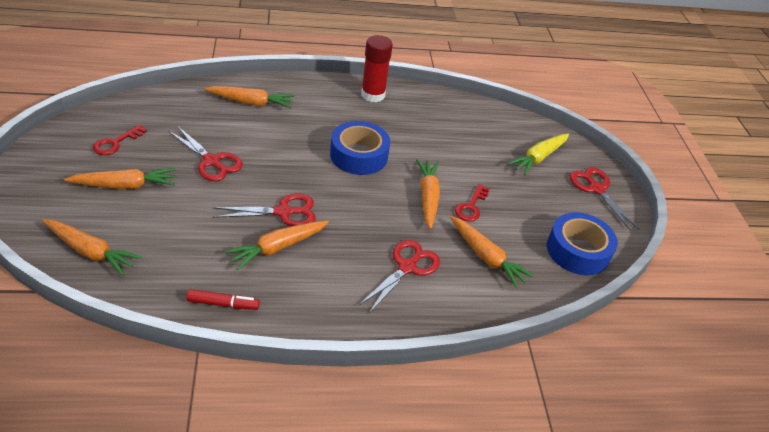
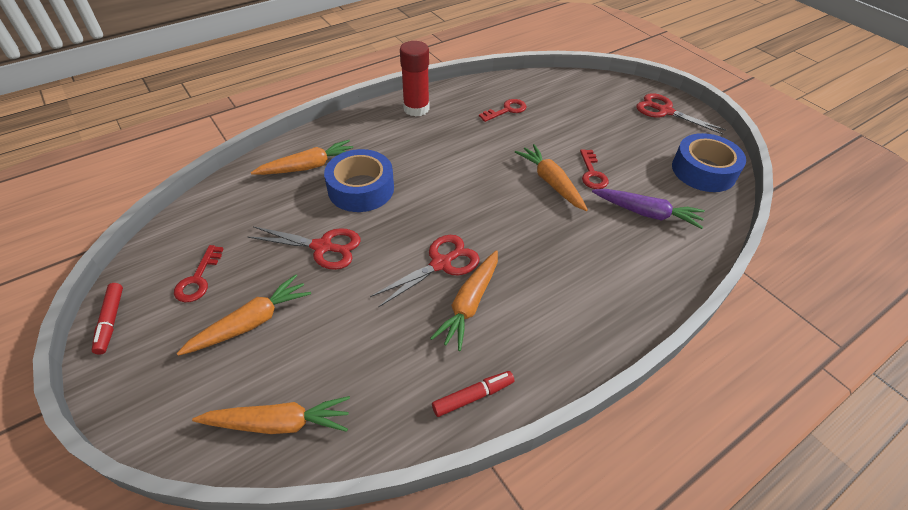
camera: 25 degrees left, 5 degrees up
blue tape [330,121,390,175] -> blue tape moved to [324,149,394,212]
red scissors [359,240,440,313] -> none
orange carrot [450,216,534,289] -> purple carrot [592,189,705,229]
yellow carrot [508,133,569,175] -> none
none -> red marker [92,283,123,355]
none -> red key [479,99,527,122]

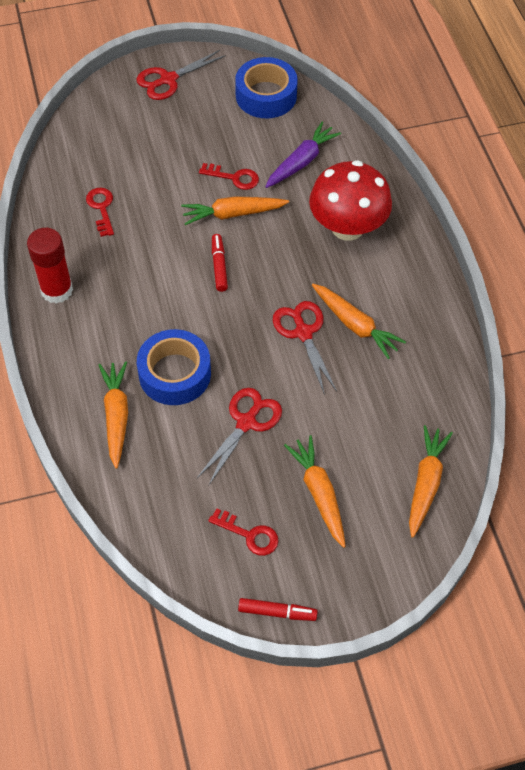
camera: 70 degrees left, 10 degrees up
red marker [432,371,514,417] -> red marker moved to [212,234,228,292]
none -> red mushroom [309,160,392,241]

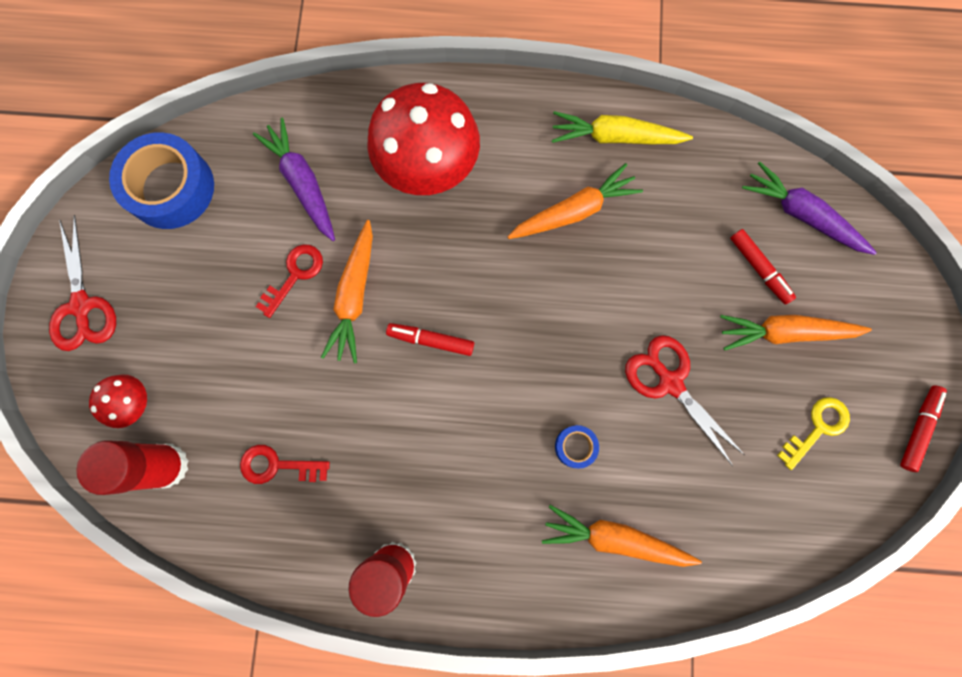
camera: 70 degrees left, 20 degrees up
blue tape [137,329,211,405] -> blue tape [555,425,599,469], size x0.45
red key [208,508,279,556] -> yellow key [777,397,850,470]
red scissors [273,301,337,395] -> none
orange carrot [409,425,453,538] -> purple carrot [742,162,877,255]
none -> red glue stick [76,440,189,495]
none -> red mushroom [89,374,147,428]
none -> yellow carrot [552,111,693,144]
none -> red marker [730,229,796,305]

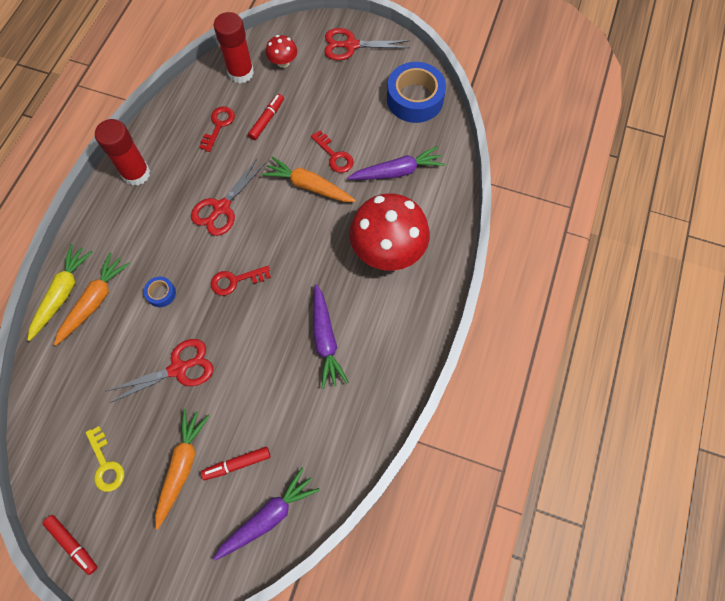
camera: 105 degrees right, 10 degrees down
red marker [386,323,474,356] -> red marker moved to [248,94,284,140]
orange carrot [507,163,643,239] -> purple carrot [313,284,349,389]
yellow carrot [552,111,693,144] -> yellow carrot moved to [28,244,93,341]
none -> red scissors [191,159,266,236]
none -> red key [211,266,271,296]

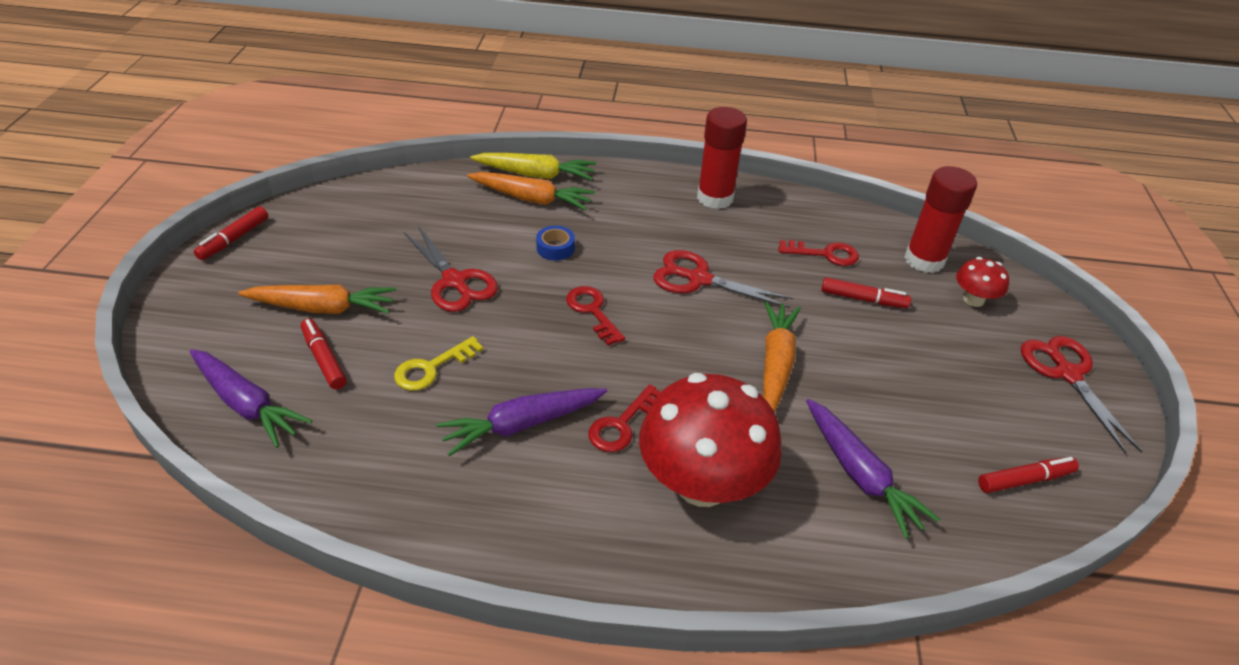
camera: 75 degrees right, 25 degrees down
yellow key [86,426,124,492] -> yellow key moved to [394,336,483,391]
red key [311,130,354,173] -> red key moved to [588,384,660,452]
blue tape [387,62,446,123] -> red marker [978,457,1079,493]

